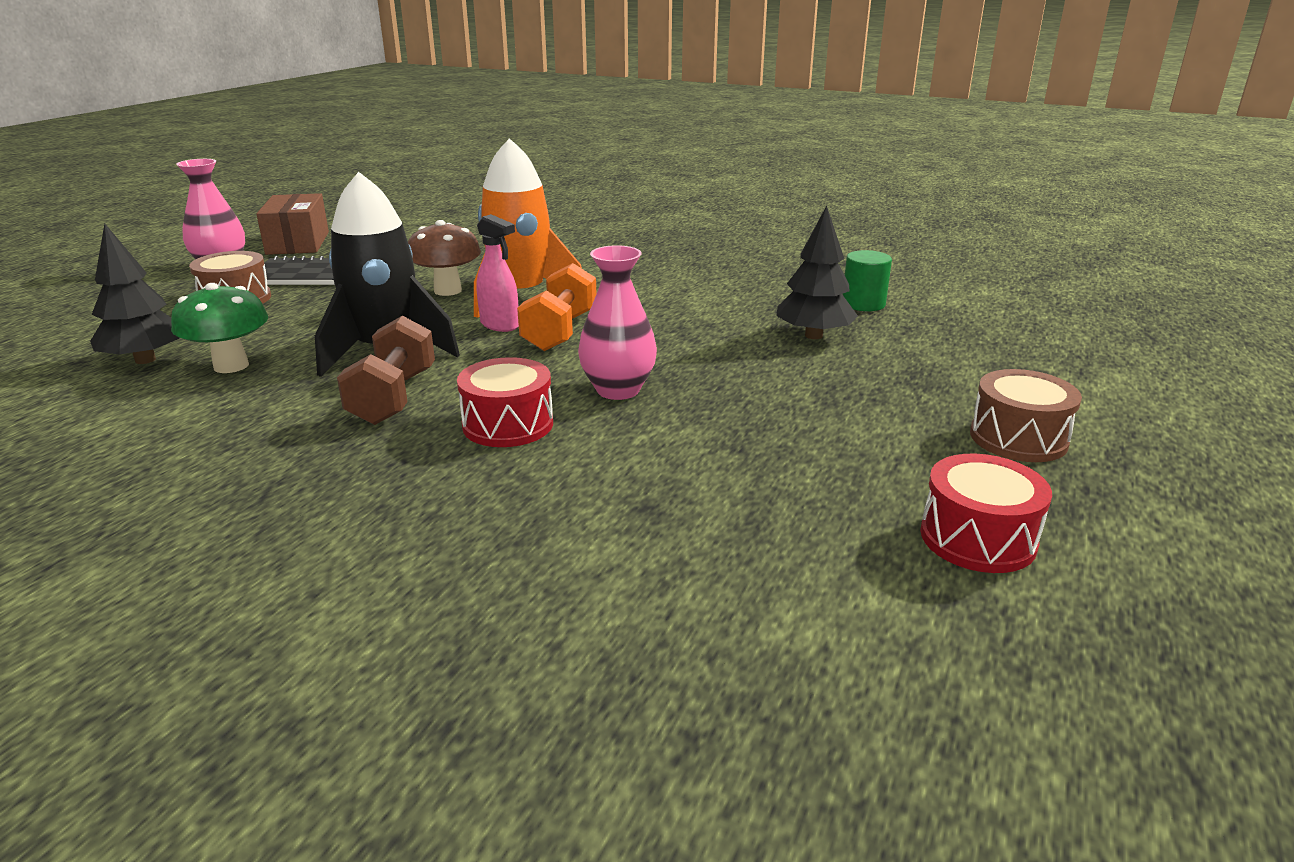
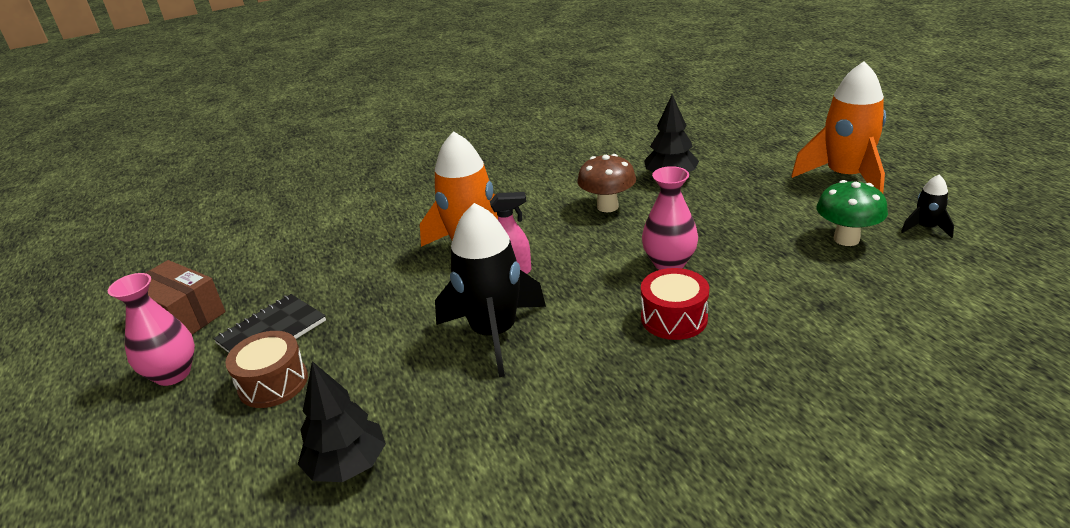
camera: 45 degrees left, 5 degrees up
green mushroom [171,283,268,373] -> green mushroom moved to [817,180,888,246]
brown dumbbell [337,316,435,425] -> none
brown mushroom [408,220,481,296] -> brown mushroom moved to [577,154,636,212]
orange dumbbell [517,263,596,351] -> none
green cylinder [842,250,892,311] -> none
red drum [920,454,1052,573] -> black rocket [901,175,954,238]
brown drum [970,369,1082,462] -> orange rocket [792,61,886,193]

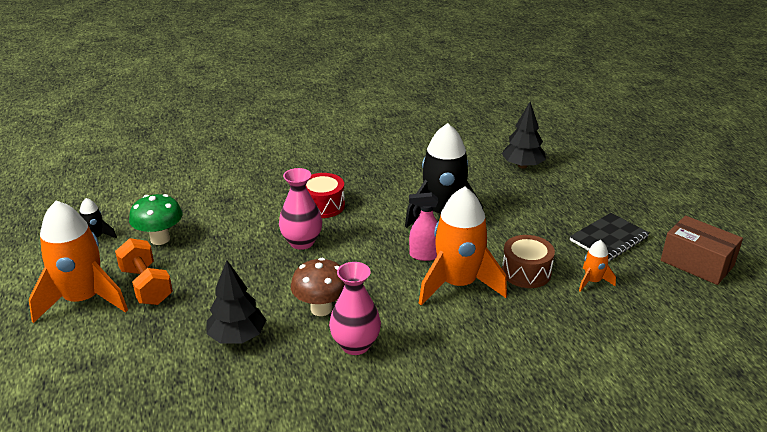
camera: 175 degrees left, 0 degrees up
pink vase [108,273,195,386] -> pink vase moved to [329,262,381,355]
brown drum [225,331,308,408] -> brown drum moved to [502,235,555,288]
none -> orange dumbbell [115,238,173,305]
none -> orange rocket [579,240,616,292]

